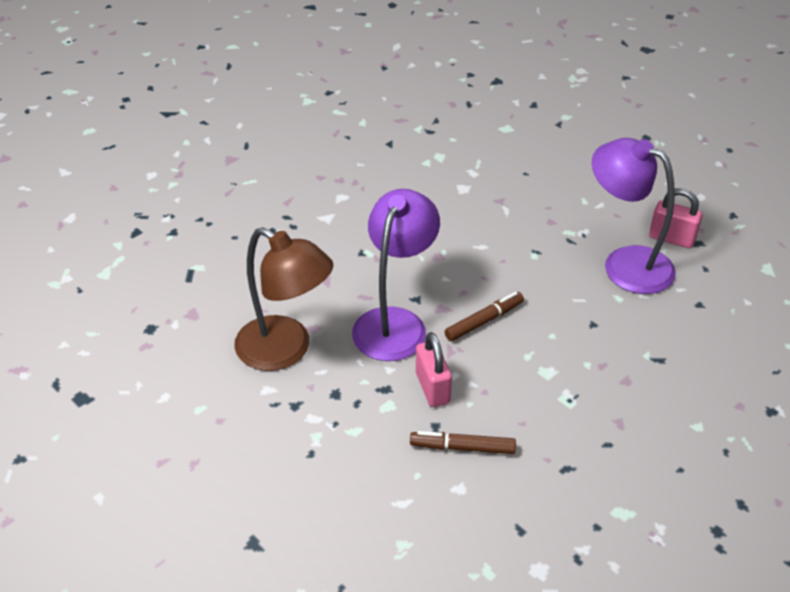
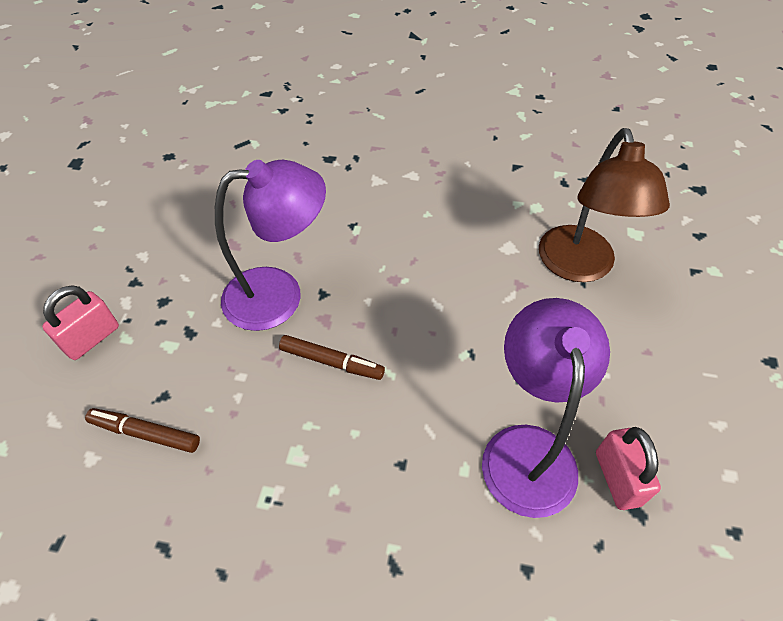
camera: 55 degrees right, 10 degrees up
brown lamp [234,227,333,371] -> brown lamp moved to [539,128,670,282]
brown marker [410,431,516,454] -> brown marker turned 45 degrees counterclockwise [85,408,200,453]
pink padlock [416,332,452,407] -> pink padlock moved to [42,285,119,360]

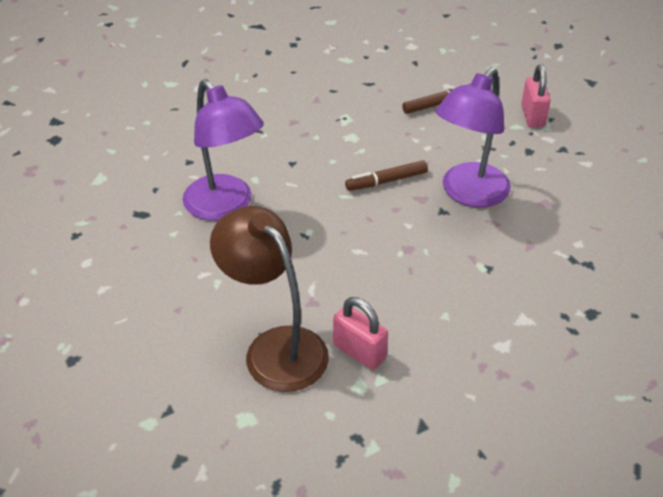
camera: 140 degrees right, 10 degrees down
pink padlock [596,427,661,510] -> pink padlock moved to [333,297,388,370]

